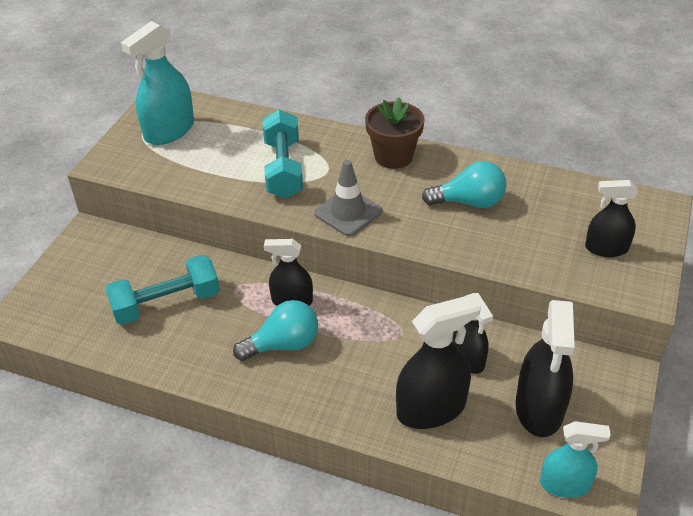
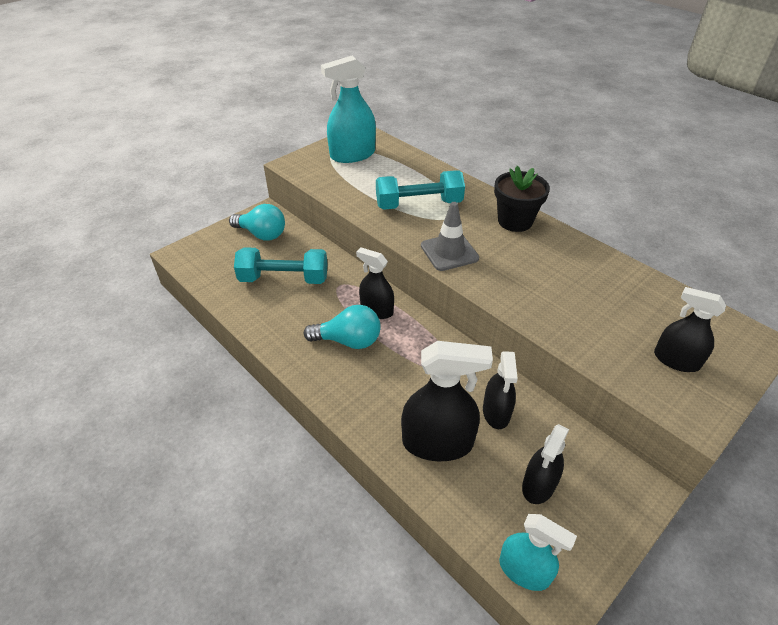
camera: 25 degrees right, 0 degrees up
turquoise dumbbell [262,110,303,199] -> turquoise dumbbell turned 60 degrees clockwise [376,170,465,210]
brown flower pot [365,97,425,169] -> black flower pot [494,166,550,232]
turquoise light bulb [422,161,507,208] -> turquoise light bulb moved to [229,204,285,241]
black spray bottle [516,300,575,437] -> black spray bottle [522,424,569,504], size x0.63

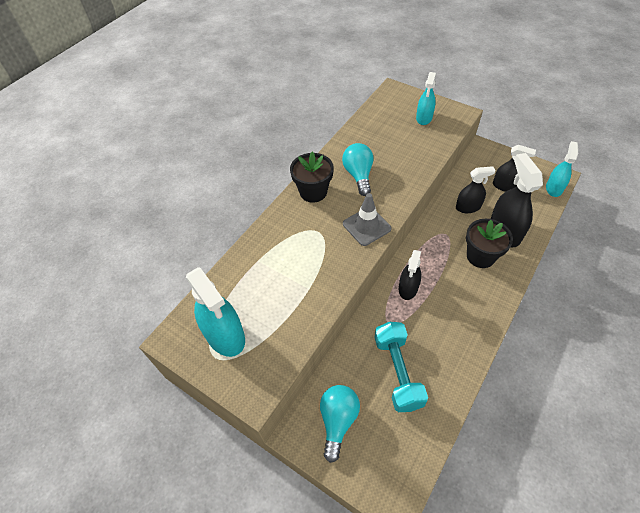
camera: 100 degrees left, 10 degrees up
turquoise light bulb [304,305,381,349] -> turquoise light bulb moved to [342,143,373,196]
turquoise dumbbell [376,170,465,210] -> none
black spray bottle [654,287,726,372] -> turquoise spray bottle [416,72,436,125]
none -> black flower pot [466,219,513,268]

